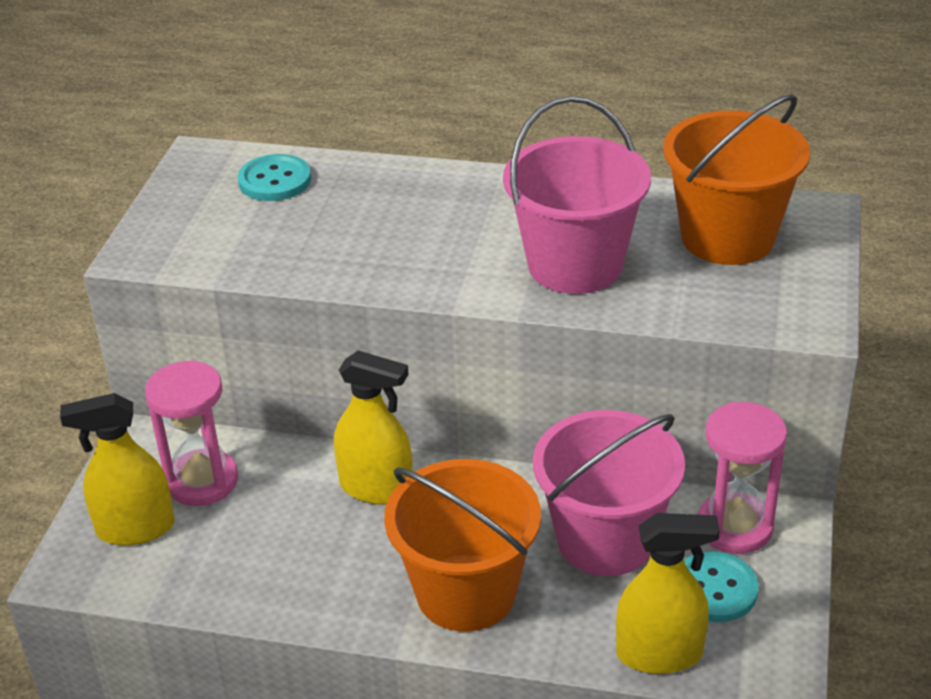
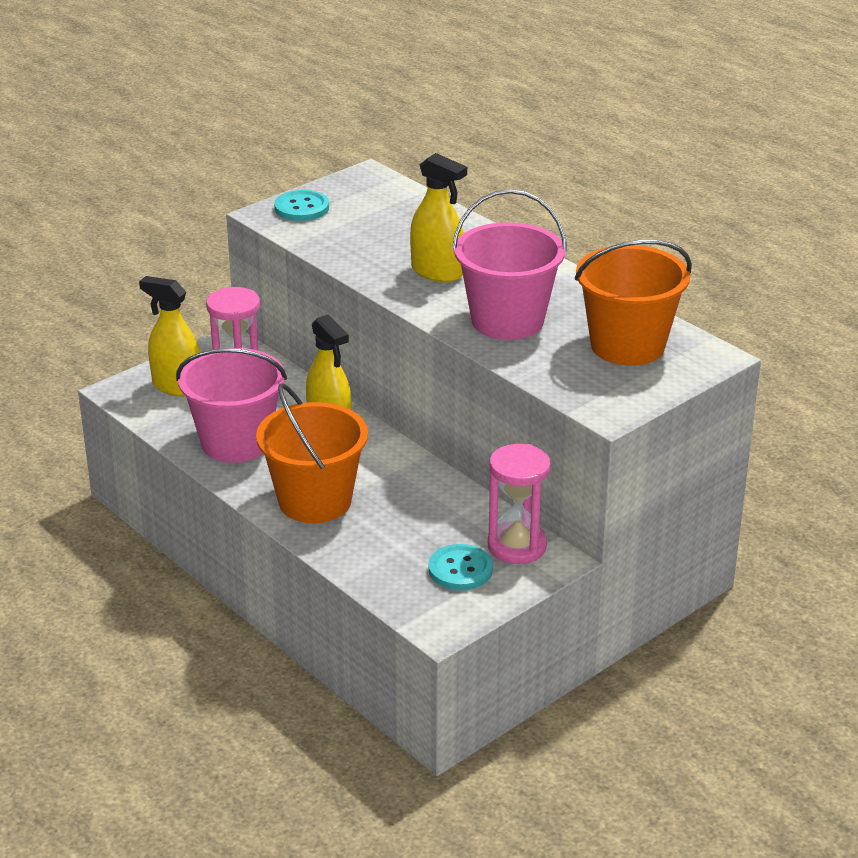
camera: 35 degrees right, 5 degrees down
turquoise button [238,154,311,201] -> turquoise button moved to [274,190,329,221]
pink bucket [533,410,685,576] -> pink bucket moved to [176,348,287,463]
yellow spray bottle [616,513,720,674] -> yellow spray bottle moved to [410,153,467,282]

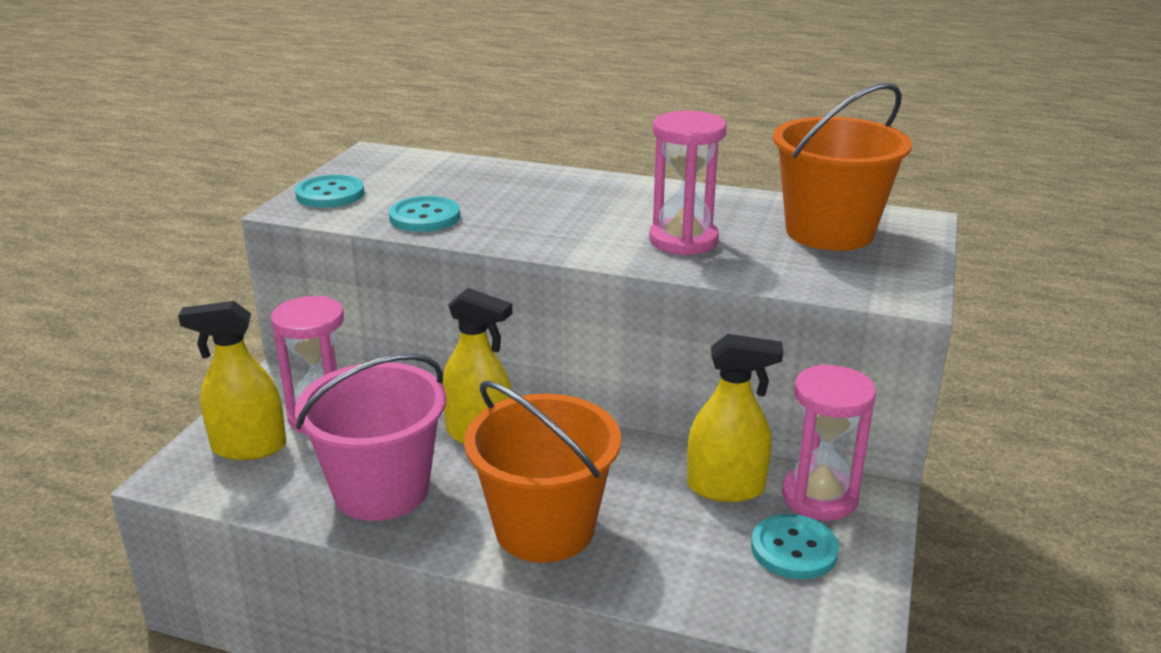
camera: 30 degrees left, 5 degrees down
yellow spray bottle [410,153,467,282] -> yellow spray bottle moved to [687,334,783,502]
pink bucket [452,189,567,340] -> pink hourglass [649,111,727,256]
none -> turquoise button [389,196,460,232]

